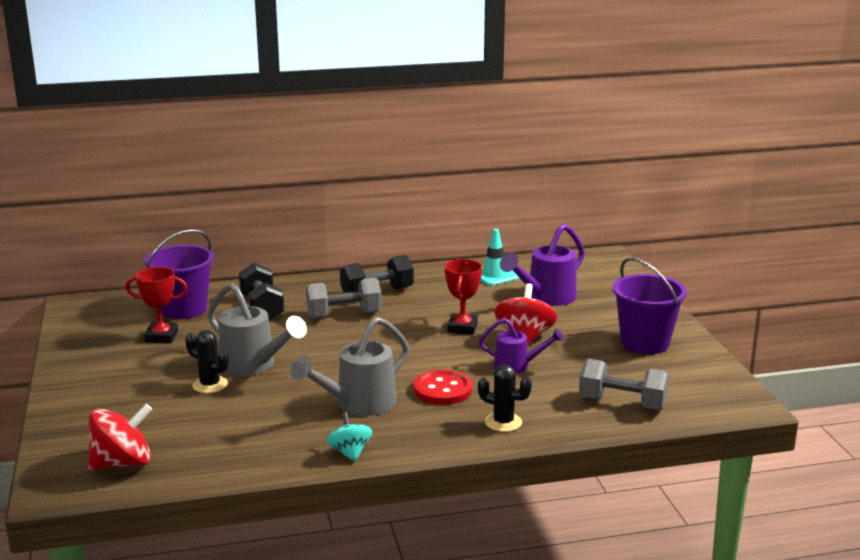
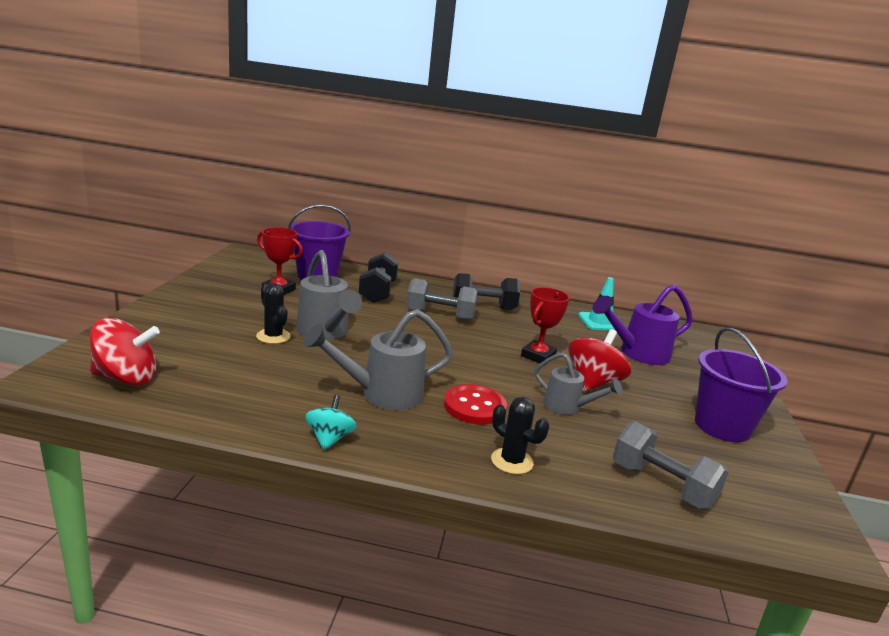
camera: 20 degrees right, 0 degrees up
purple watering can [479,318,564,374] -> grey watering can [534,352,623,415]

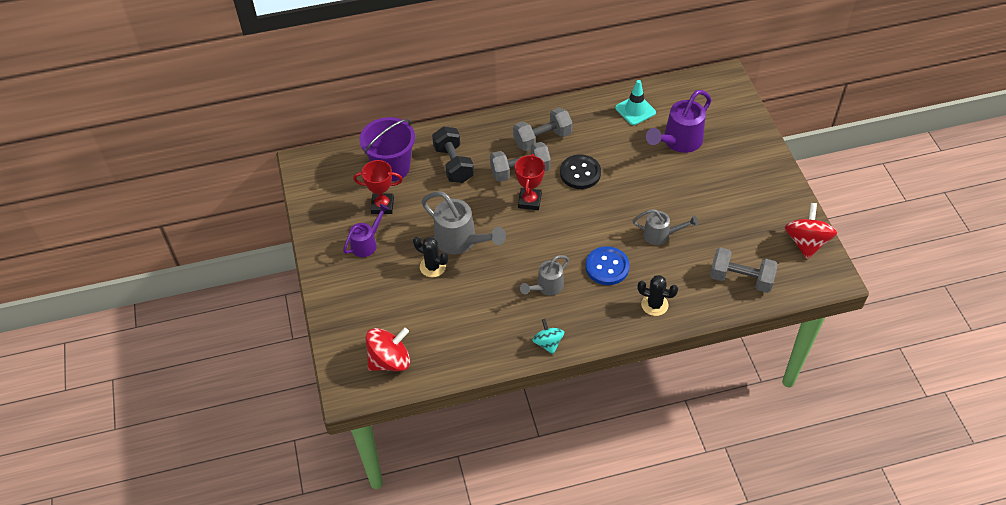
camera: 20 degrees left, 30 degrees up
grey watering can [303,309,453,410] -> grey watering can [520,255,569,296], size x0.62
red button [444,384,507,425] -> blue button [585,246,630,285]
black dumbbell [453,273,520,310] -> grey dumbbell [513,108,573,151]
red trophy [521,287,570,363] -> red trophy moved to [515,154,545,210]
red spinning top [569,329,631,392] -> red spinning top moved to [785,203,837,259]
purple bucket [695,327,787,442] -> none
none -> purple watering can [343,204,389,257]
none -> black button [560,155,601,189]

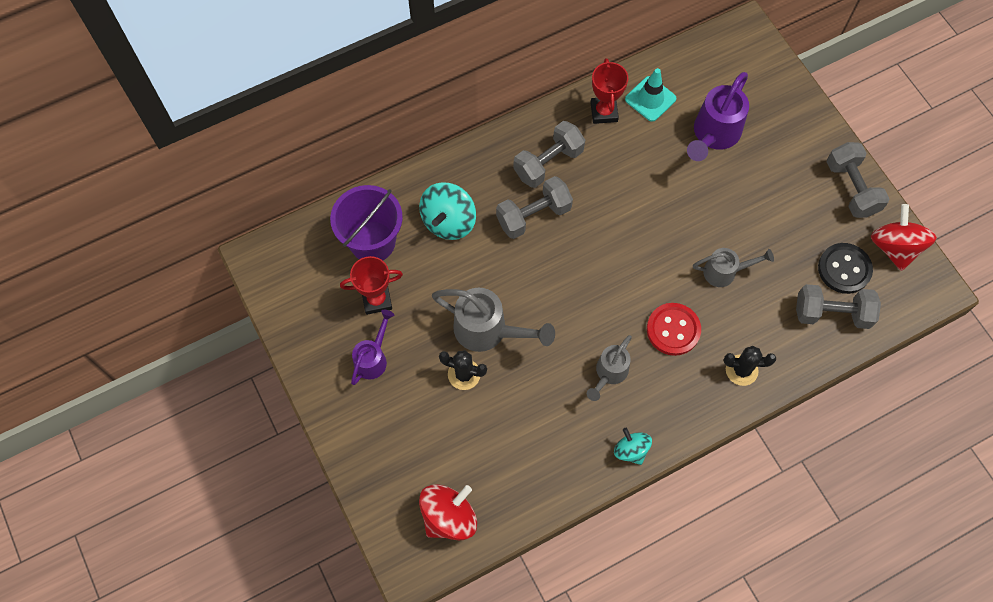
camera: 15 degrees left, 15 degrees up
black dumbbell [432,126,474,183] -> turquoise spinning top [419,182,476,240]
red trophy [515,154,545,210] -> red trophy moved to [590,58,628,124]
black button [560,155,601,189] -> black button moved to [818,243,873,294]
blue button [585,246,630,285] -> red button [647,303,701,356]
none -> grey dumbbell [827,142,890,218]

